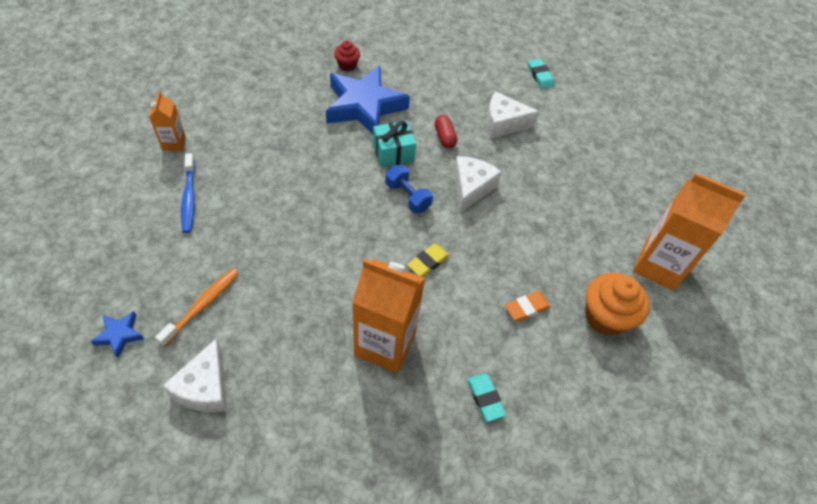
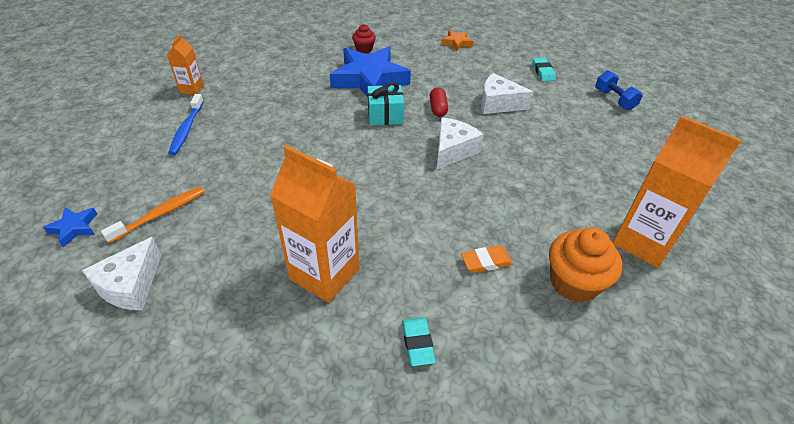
camera: 15 degrees right, 10 degrees down
blue dumbbell [386,165,433,213] -> blue dumbbell moved to [595,70,643,110]
yellow eraser [407,244,450,277] -> none
none -> orange star [441,30,473,51]

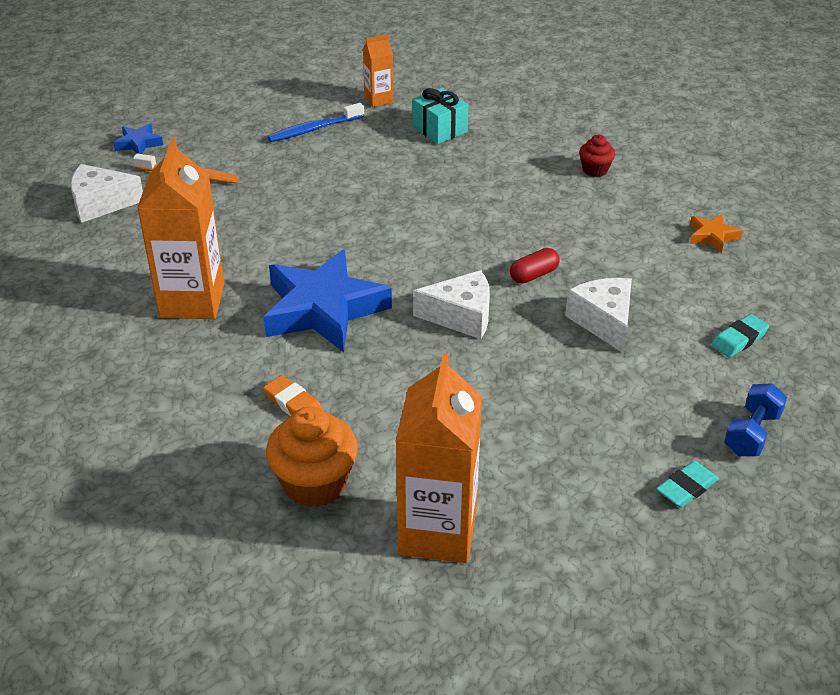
camera: 60 degrees right, 5 degrees down
blue star [330,46,411,97] -> blue star moved to [264,249,392,352]
turquoise gift [367,82,404,125] -> turquoise gift moved to [412,87,468,144]
turquoise eraser [402,317,436,366] -> turquoise eraser moved to [656,461,719,507]

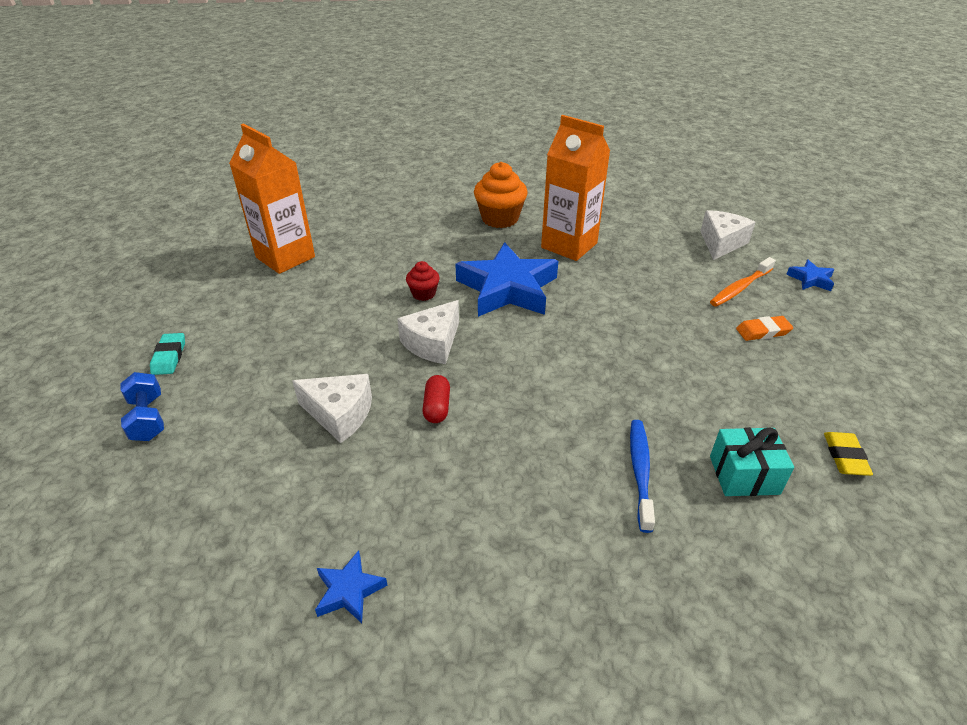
camera: 125 degrees right, 0 degrees up
orange eraser [263,375,324,416] -> orange eraser moved to [736,316,793,341]
orange cupcake [266,406,358,507] -> orange cupcake moved to [474,162,528,228]
blue toothbrush [267,103,364,142] -> blue toothbrush moved to [630,420,655,533]
orange carton [363,34,393,107] -> yellow eraser [824,432,873,476]
red cupcake [579,135,615,177] -> red cupcake moved to [406,261,440,301]
orange star [690,214,743,253] -> blue star [315,550,387,623]
turquoise eraser [711,314,769,358] -> none

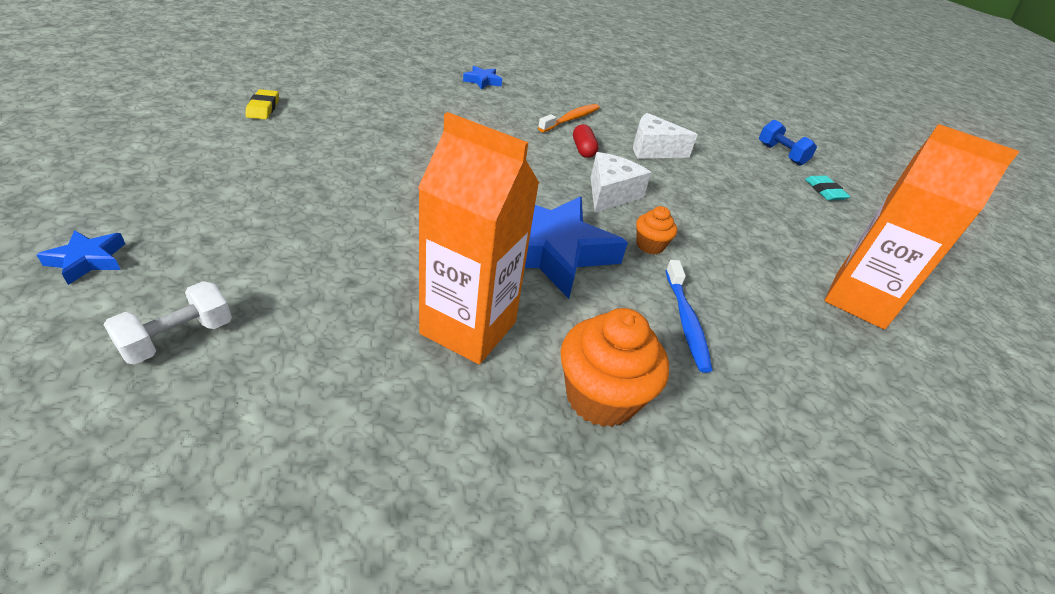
camera: 165 degrees right, 0 degrees up
blue star [315,550,387,623] -> blue star moved to [463,66,502,89]
red cupcake [406,261,440,301] -> orange cupcake [636,206,677,255]
blue toothbrush [630,420,655,533] -> blue toothbrush moved to [665,260,713,373]
white cheese [700,210,756,260] -> white dumbbell [103,281,232,364]
orange toothbrush [710,257,776,307] -> orange toothbrush moved to [538,104,600,132]
turquoise gift [710,427,794,496] -> none
orange eraser [736,316,793,341] -> none

